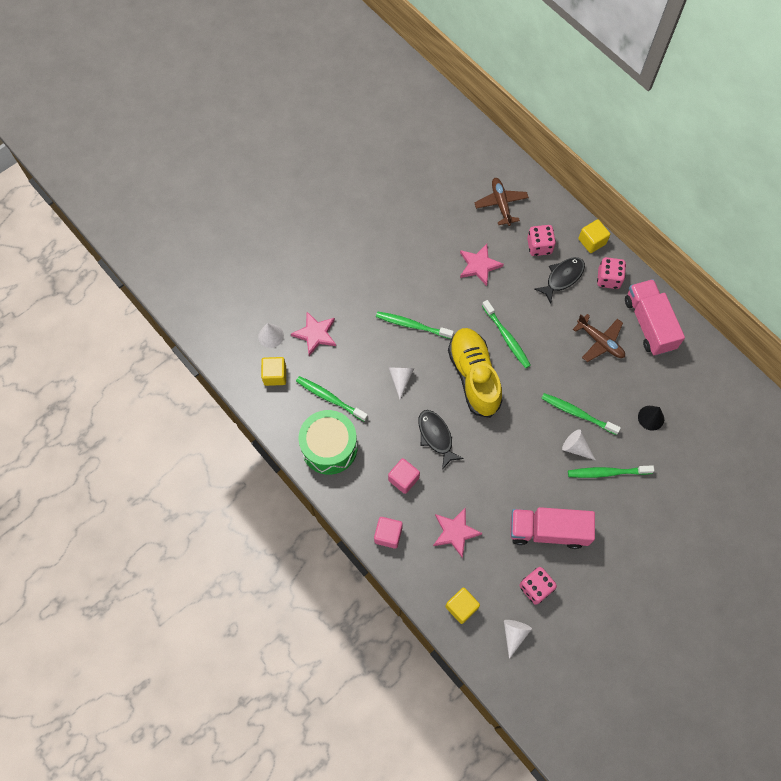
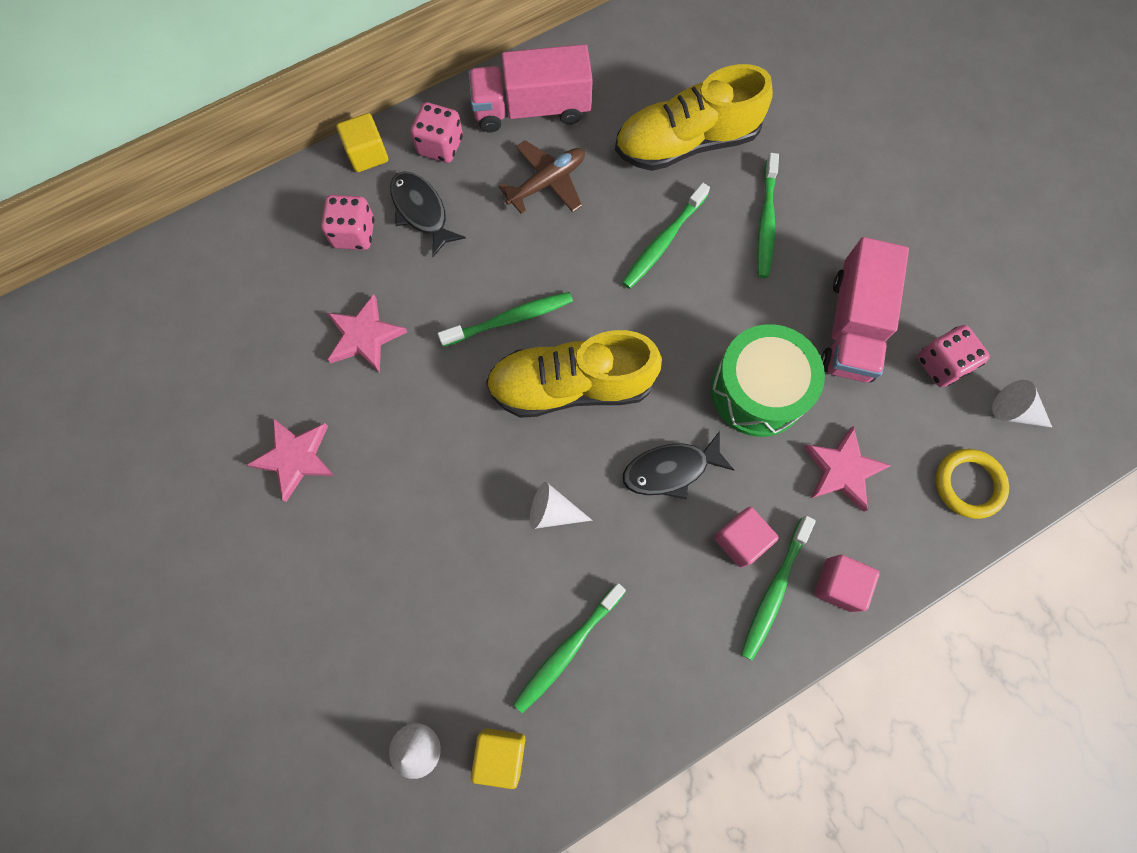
camera: 80 degrees left, 5 degrees up
pink star [291,312,336,356] -> pink star moved to [247,418,335,502]
green drum [298,410,358,475] -> green drum moved to [711,324,825,437]
green toothbrush [376,311,454,339] -> green toothbrush moved to [741,516,816,660]
yellow cube [446,588,480,624] -> yellow ring [936,449,1009,519]
brown plane [474,178,529,226] -> none
white cone [562,429,596,460] -> none
black cone [638,406,664,431] -> yellow shoe [615,64,773,171]

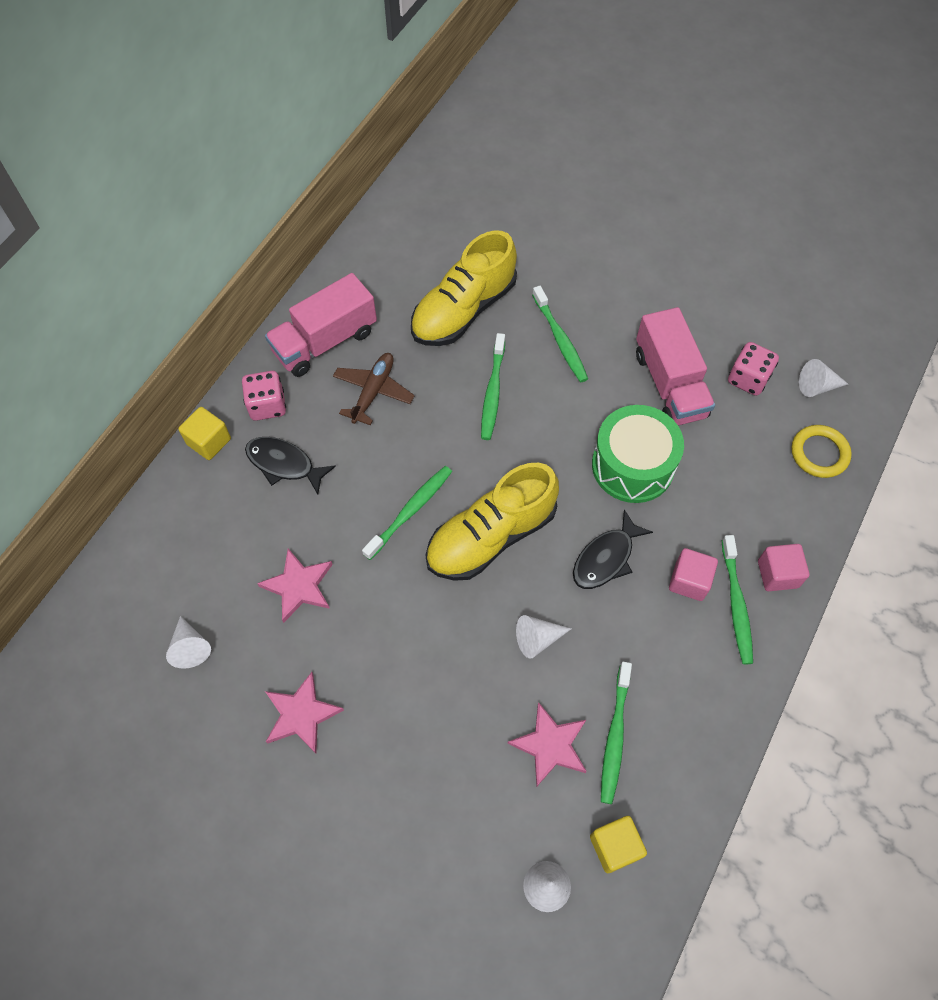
camera: 30 degrees left, 10 degrees down
pink dice [321,195,374,250] -> none
pink star [803,426,892,512] -> pink star moved to [507,702,587,786]
none -> white cone [166,616,211,669]

